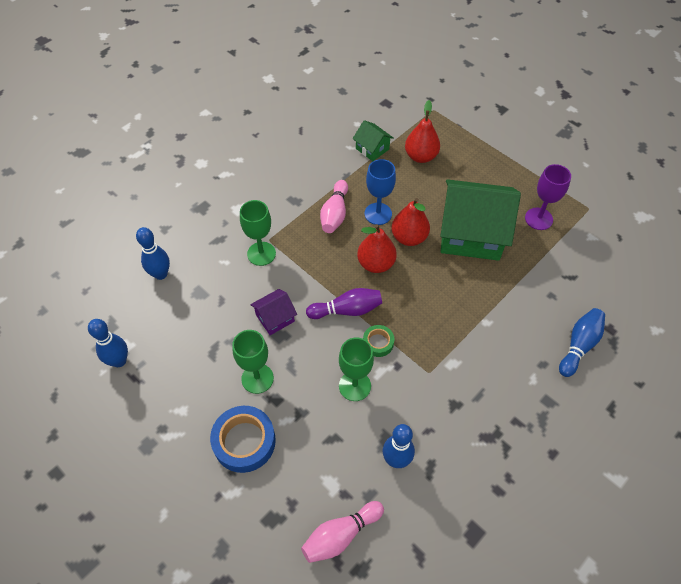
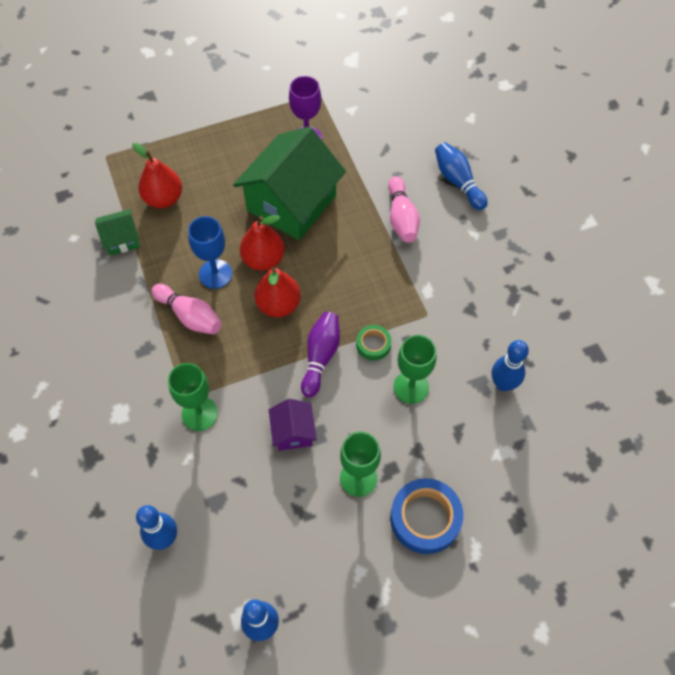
camera: 65 degrees left, 5 degrees up
pink bowling pin [301,501,384,563] -> pink bowling pin moved to [388,176,420,243]

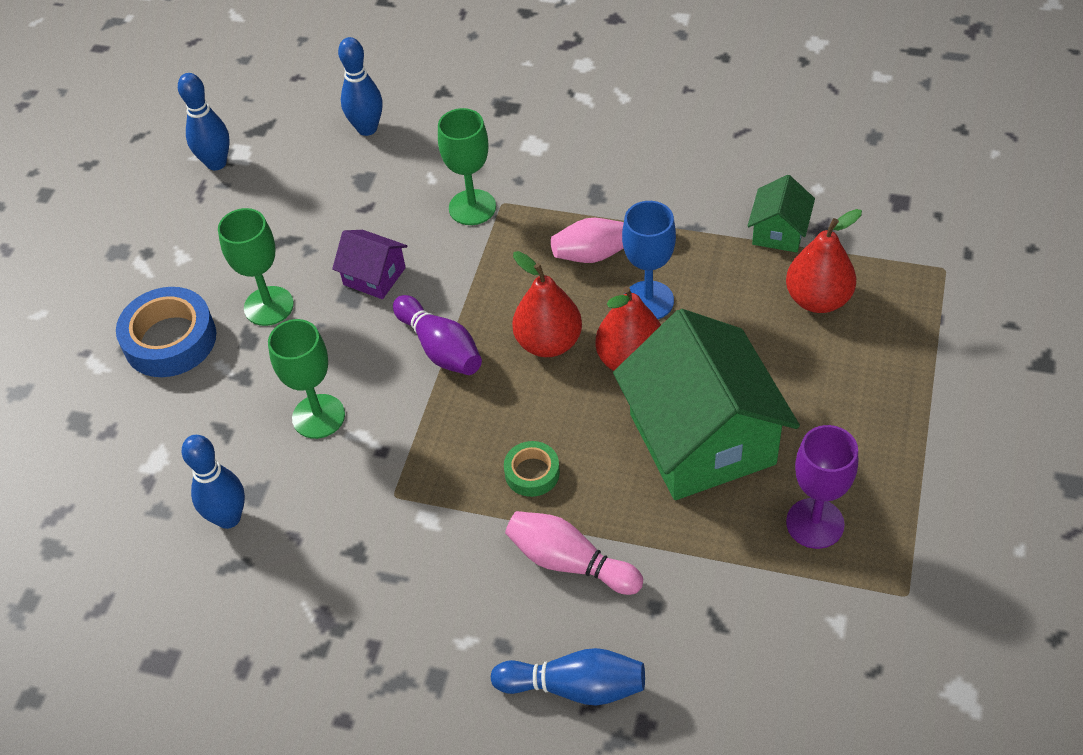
camera: 130 degrees right, 10 degrees down
green tape [356,325,391,361] -> green tape moved to [504,441,560,497]

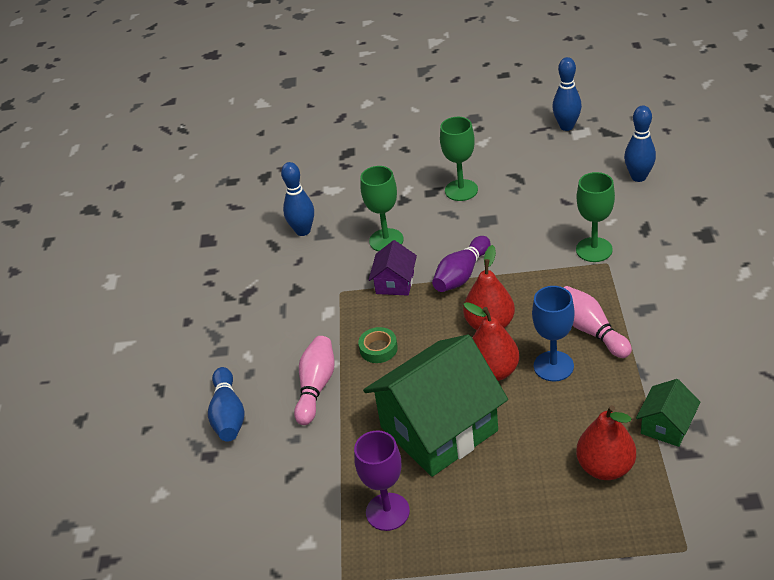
camera: 75 degrees right, 10 degrees down
blue tape [116,287,216,377] -> none
purple house [332,230,407,299] -> purple house moved to [369,240,417,296]
green house [747,175,815,253] -> green house turned 60 degrees counterclockwise [636,379,701,447]

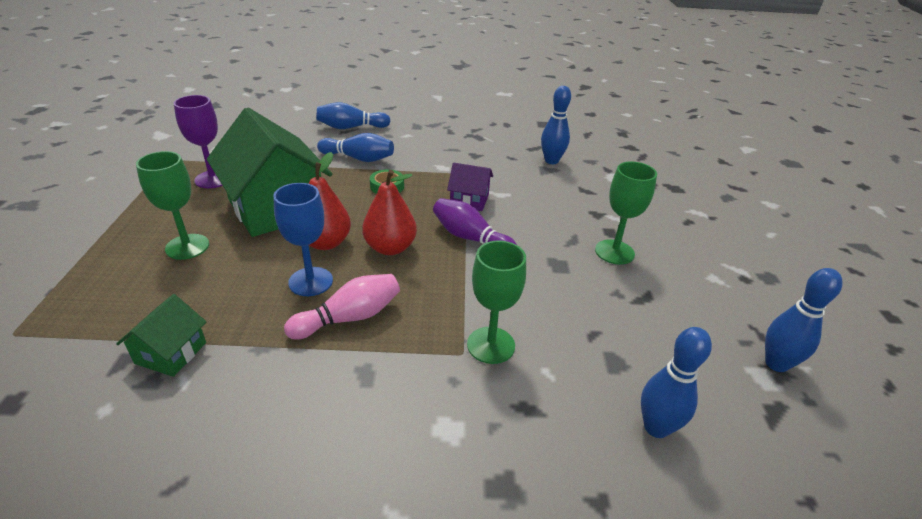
camera: 85 degrees right, 5 degrees down
pink bowling pin [294,336,335,425] -> blue bowling pin [317,133,394,162]
green goblet [360,166,404,251] -> green goblet moved to [136,151,209,260]
red pear [576,405,636,480] -> none
green house [636,379,701,447] -> green house turned 75 degrees clockwise [116,294,207,377]

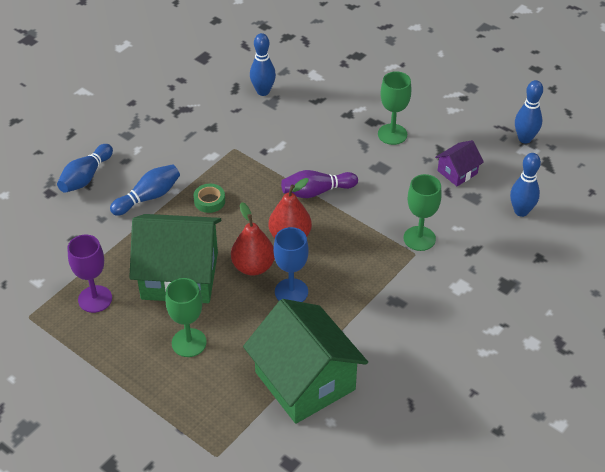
camera: 50 degrees left, 10 degrees up
green house [116,294,207,377] -> green house [243,299,368,424], size x2.18
pink bowling pin [284,274,400,339] -> none
purple house [447,163,493,211] -> purple house moved to [435,140,484,186]

